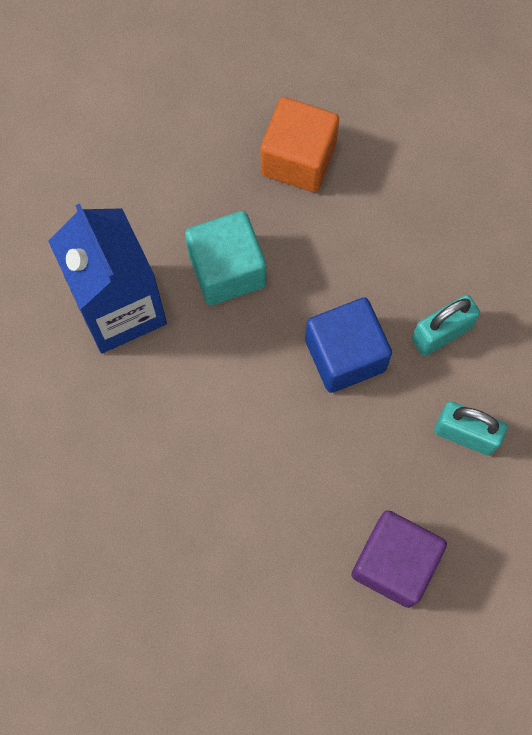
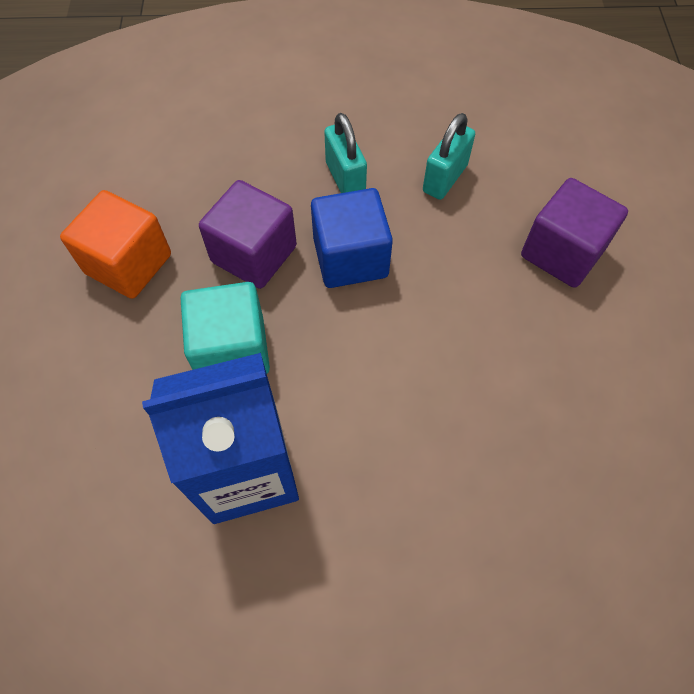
camera: 80 degrees left, 10 degrees down
none -> purple cube [199,180,297,289]

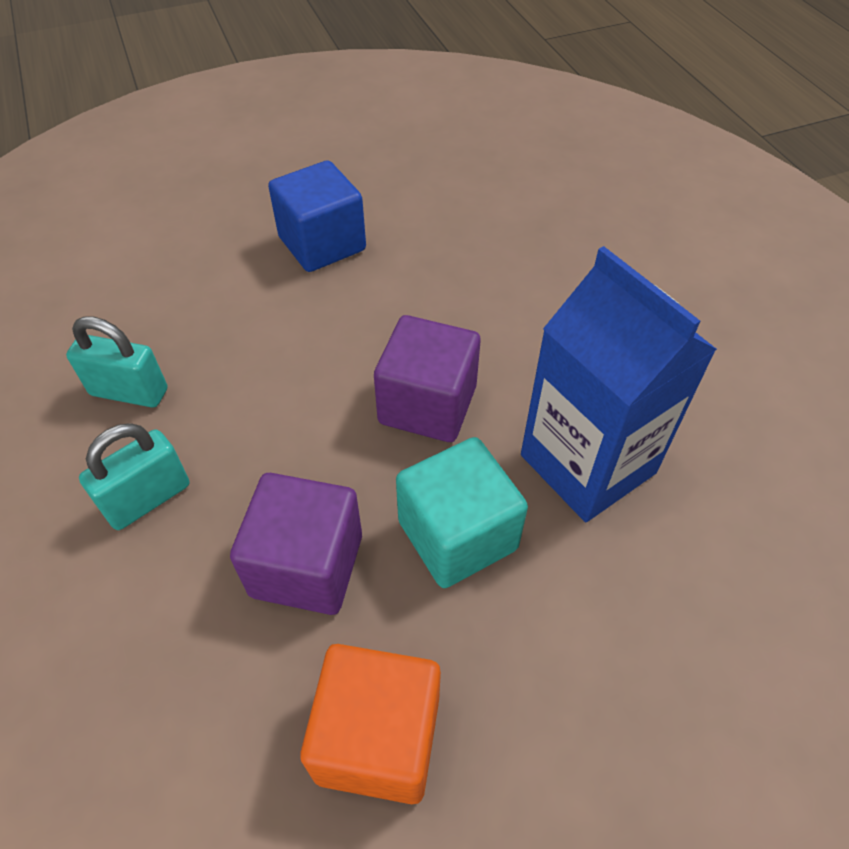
camera: 110 degrees left, 10 degrees down
blue cube [311,188,393,288] -> blue cube moved to [268,161,366,272]
purple cube [521,178,628,288] -> purple cube moved to [374,315,481,442]

